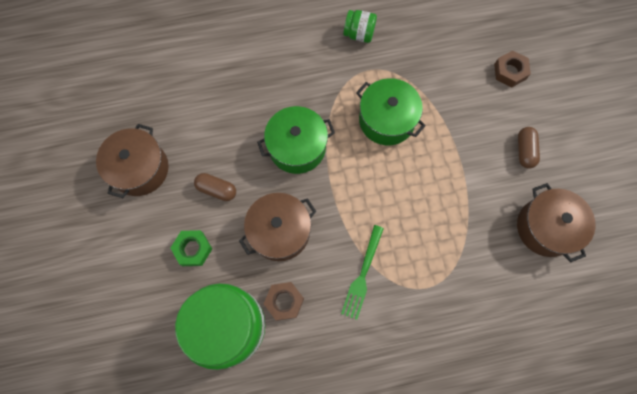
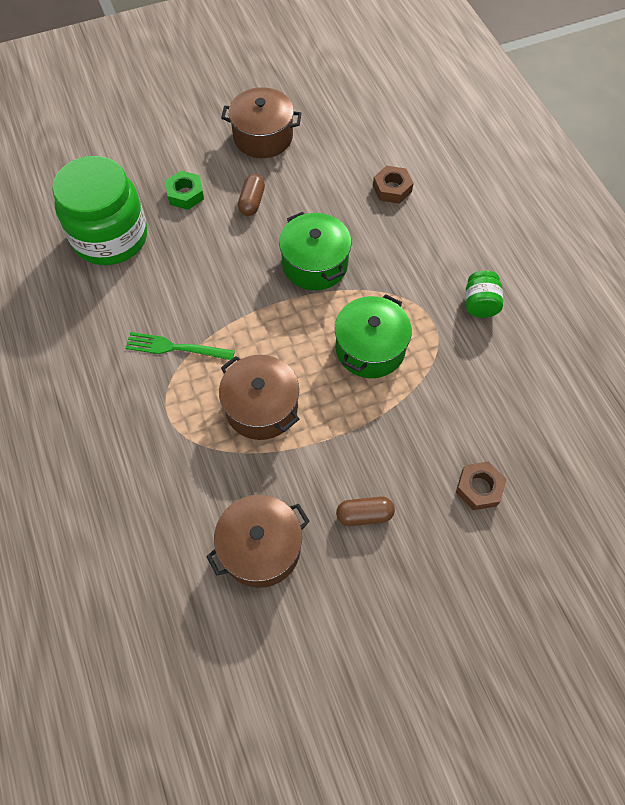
camera: 80 degrees right, 10 degrees down
brown pot [239,193,316,261] -> brown pot moved to [219,355,299,440]
brown nut [264,282,304,321] -> brown nut moved to [373,165,414,204]

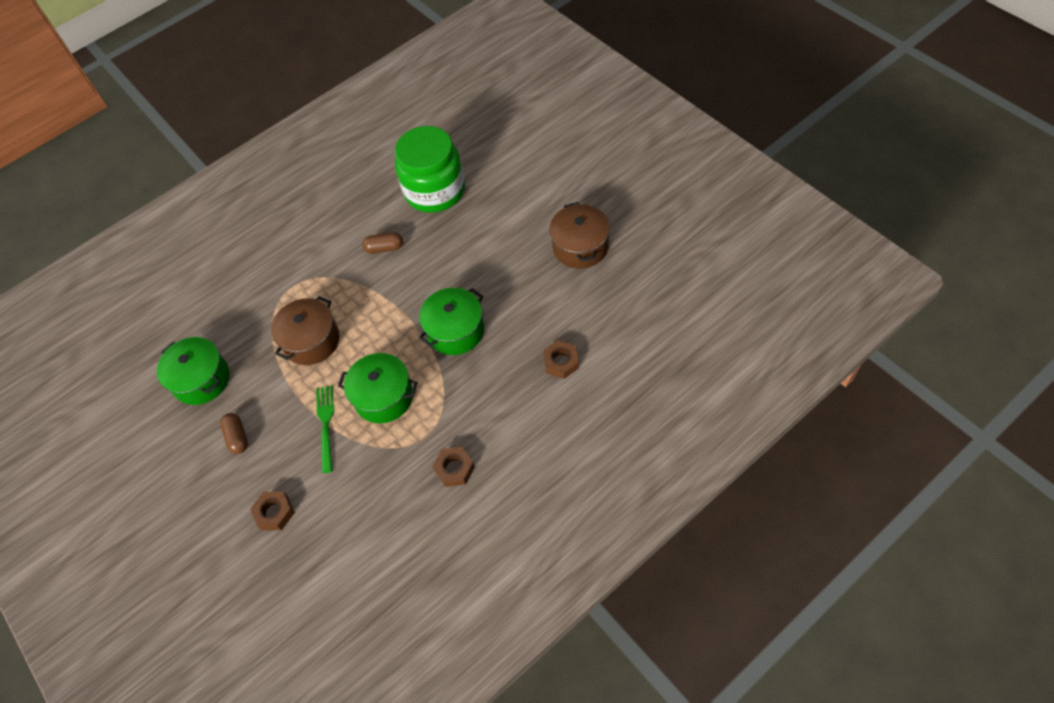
camera: 80 degrees right, 5 degrees down
green fork [125,332,235,360] -> green fork moved to [316,386,334,473]
green nut [165,171,204,210] -> none
brown pot [206,495,310,588] -> green pot [157,337,229,405]
brown capsule [238,174,265,216] -> brown capsule moved to [362,232,403,254]
green jar [466,270,503,318] -> brown nut [432,447,475,487]

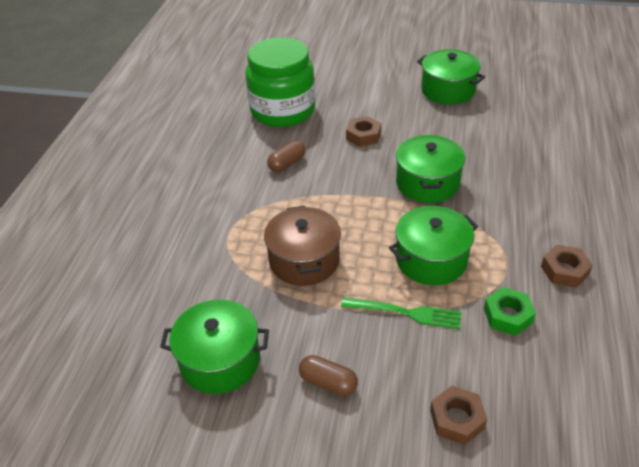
camera: 45 degrees left, 15 degrees down
green fork [316,386,334,473] -> green fork turned 150 degrees clockwise [341,297,462,329]
brown nut [543,340,579,379] -> brown nut moved to [346,116,381,147]
brown pot [549,202,610,269] -> green pot [417,49,485,104]
none -> green nut [484,287,536,336]

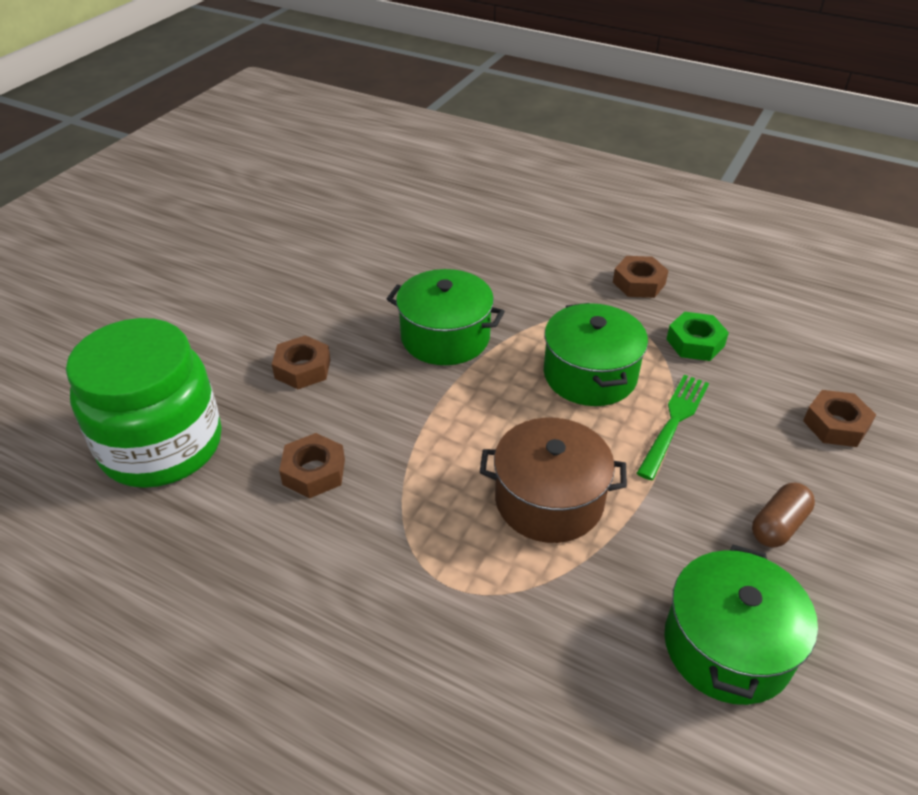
camera: 75 degrees left, 0 degrees up
brown capsule [267,141,306,172] -> brown nut [279,433,345,498]
green pot [417,49,485,104] -> none

